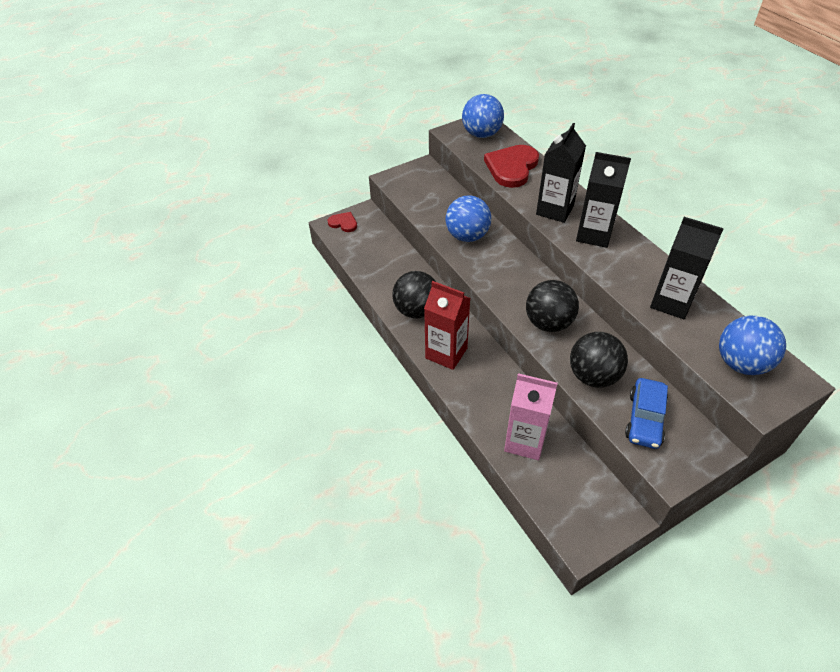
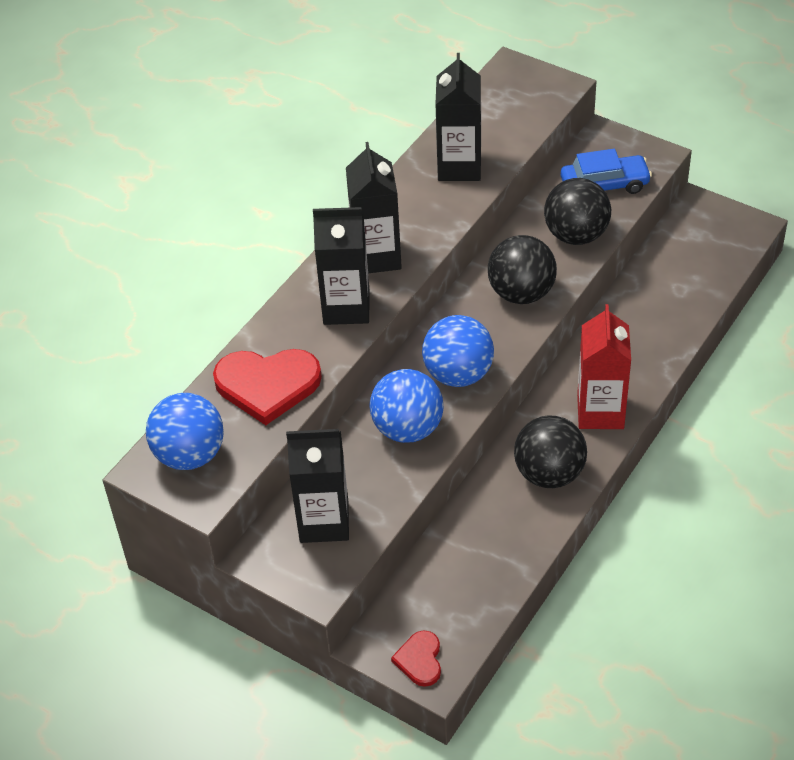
camera: 115 degrees left, 0 degrees up
pink carton [504,373,558,460] -> none
blue ball [719,316,786,375] -> blue ball moved to [422,315,494,387]
none -> black carton [286,429,349,543]

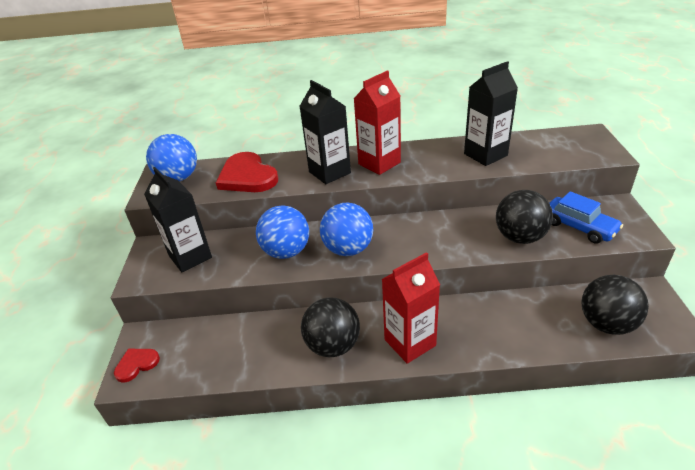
camera: 55 degrees right, 10 degrees down
black carton [346,142,402,273] -> red carton [353,70,401,175]
black ball [488,235,557,304] -> black ball moved to [581,275,649,335]

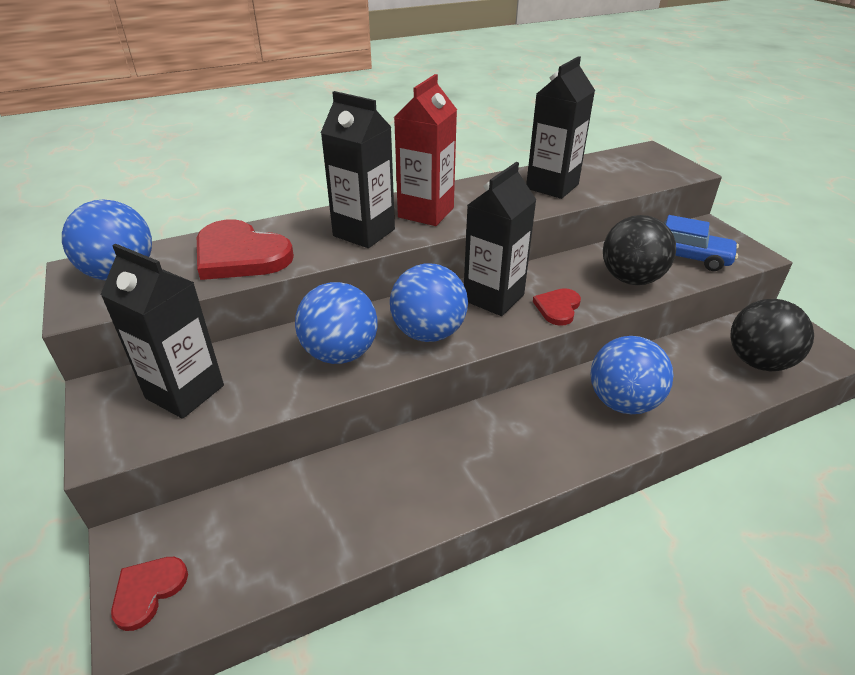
camera: 25 degrees left, 0 degrees up
black ball [301,297,360,357] -> none
red carton [382,252,440,364] -> none
none -> black carton [464,162,536,316]
none -> red heart [533,288,581,326]
none -> blue ball [590,336,674,414]

